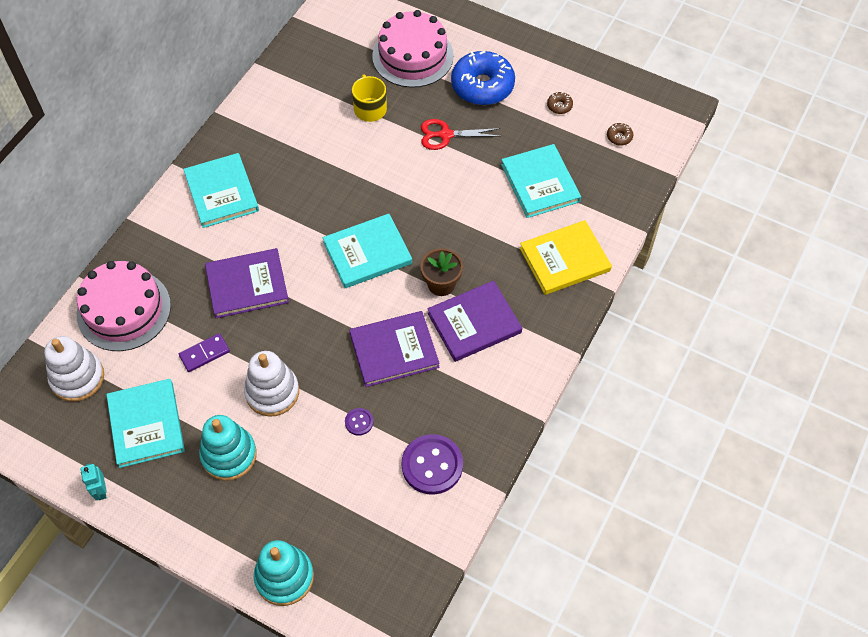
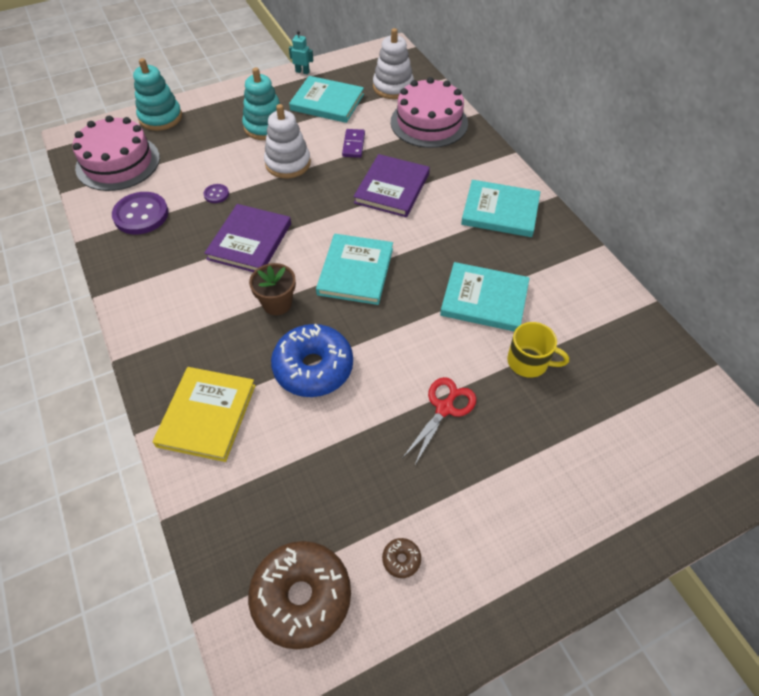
camera: 125 degrees right, 5 degrees down
pink cake [372,10,454,88] -> pink cake moved to [73,116,160,191]
purple book [428,280,522,362] -> none
blue donut [451,51,515,105] -> blue donut moved to [271,324,353,397]
turquoise book [501,144,581,218] -> turquoise book moved to [440,262,530,332]
brown donut [607,123,633,146] -> brown donut [248,541,351,649], size x2.50

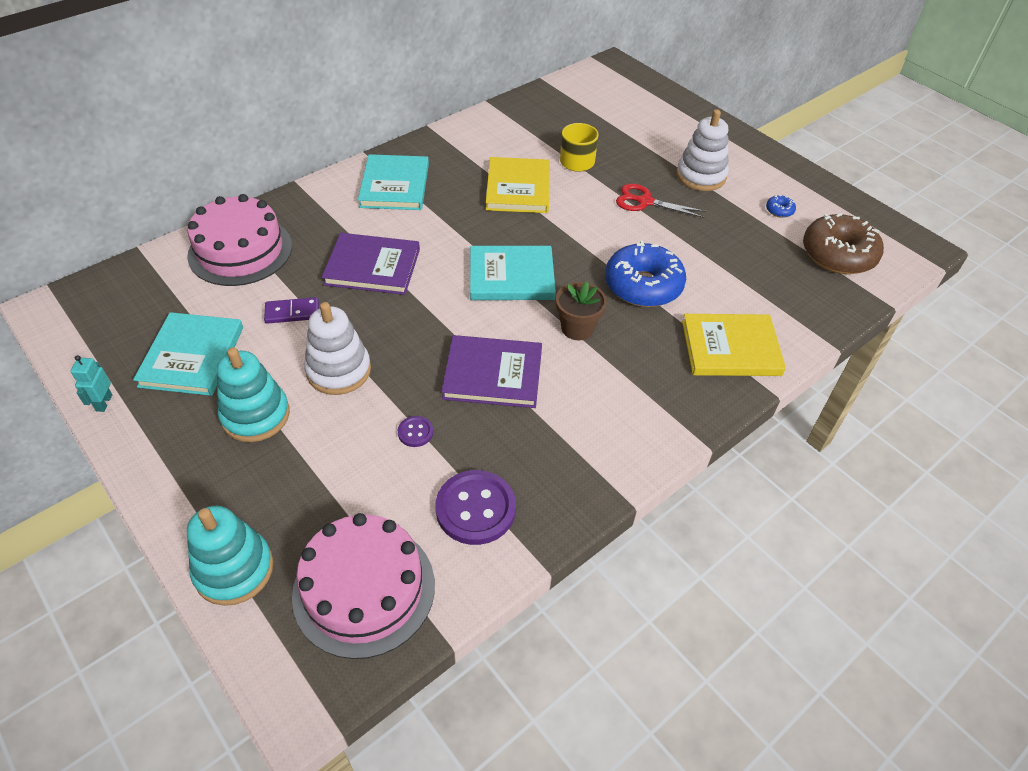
camera: 105 degrees left, 5 degrees down
white stacking toy [373,28,414,99] -> white stacking toy moved to [676,109,729,191]
brown donut [382,538,421,578] -> blue donut [766,195,796,218]
turquoise book [440,262,530,332] -> yellow book [486,157,550,213]

